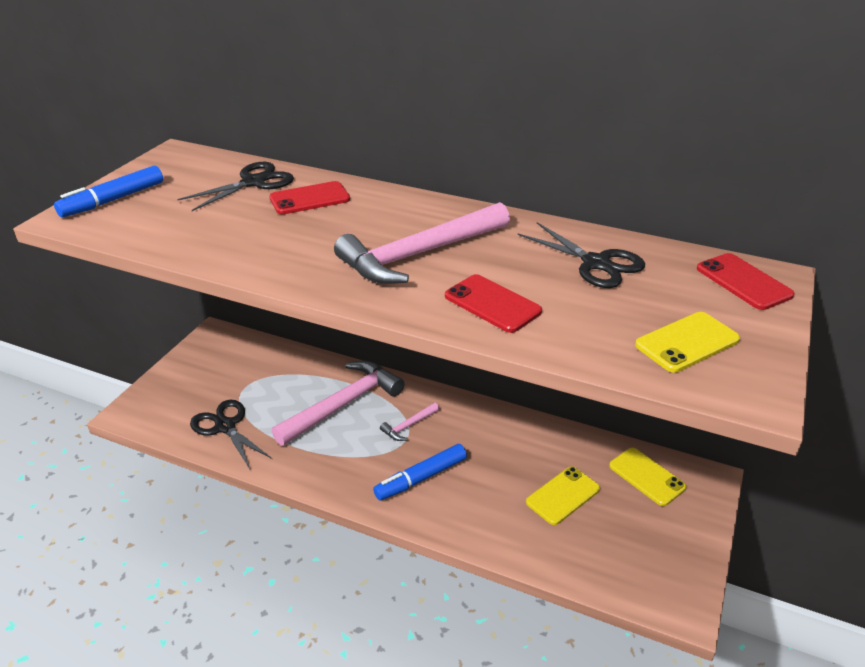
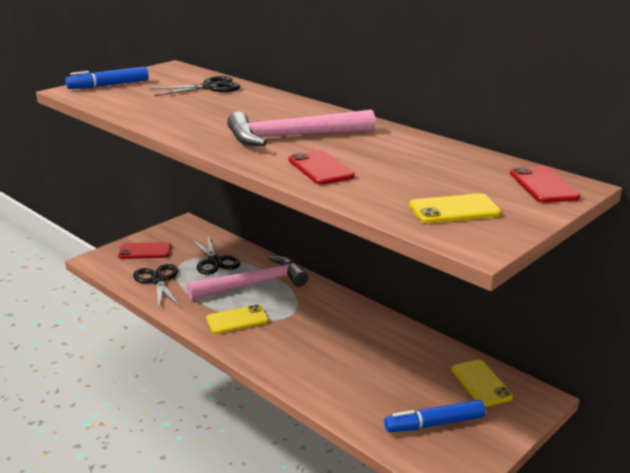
camera: 20 degrees right, 10 degrees down
red phone [269,181,350,214] -> red phone moved to [118,242,171,259]
blue marker [373,444,467,501] -> blue marker moved to [384,400,485,432]
pink hammer [380,403,439,441] -> none
black scissors [518,222,645,288] -> black scissors moved to [191,236,240,275]
yellow phone [526,467,600,525] -> yellow phone moved to [206,304,269,334]

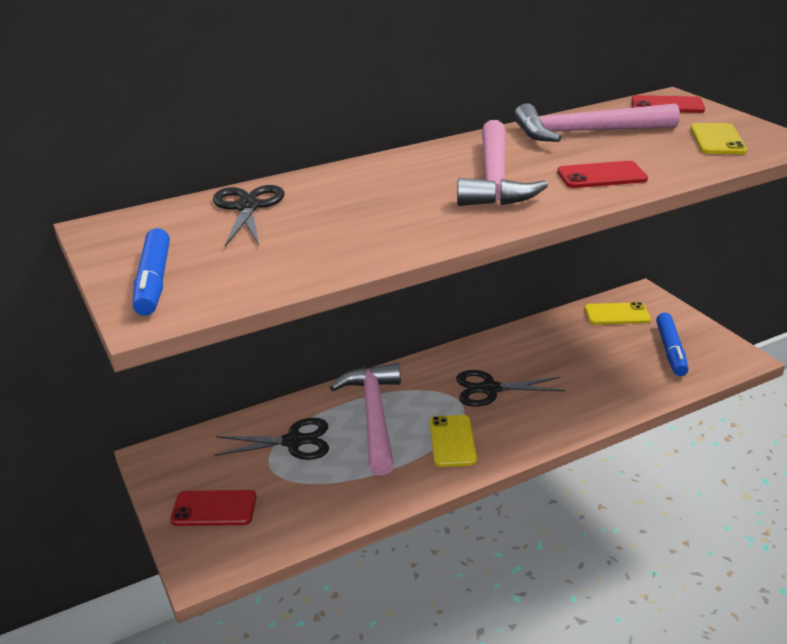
camera: 70 degrees left, 5 degrees up
red phone [118,242,171,259] -> red phone turned 75 degrees clockwise [170,490,256,526]
black scissors [133,264,179,307] -> black scissors moved to [456,370,565,407]
none -> pink hammer [514,103,680,142]

